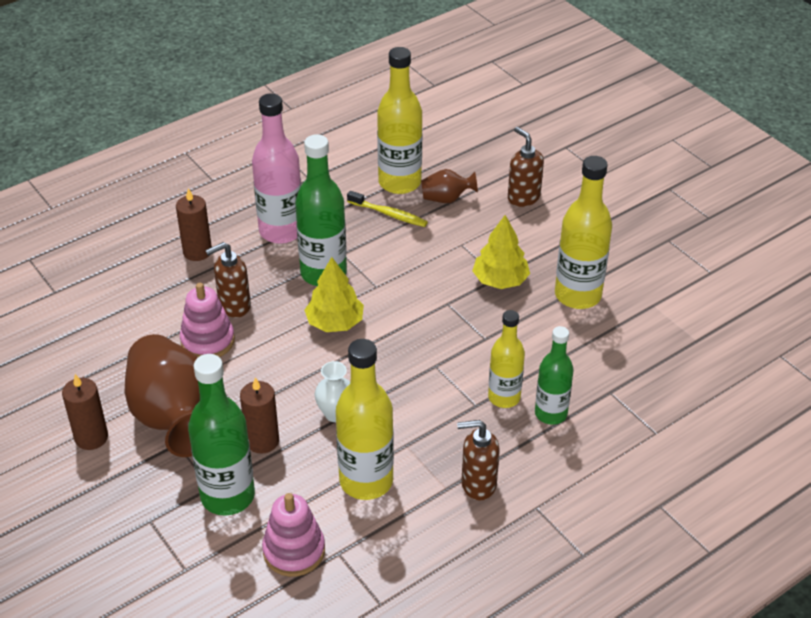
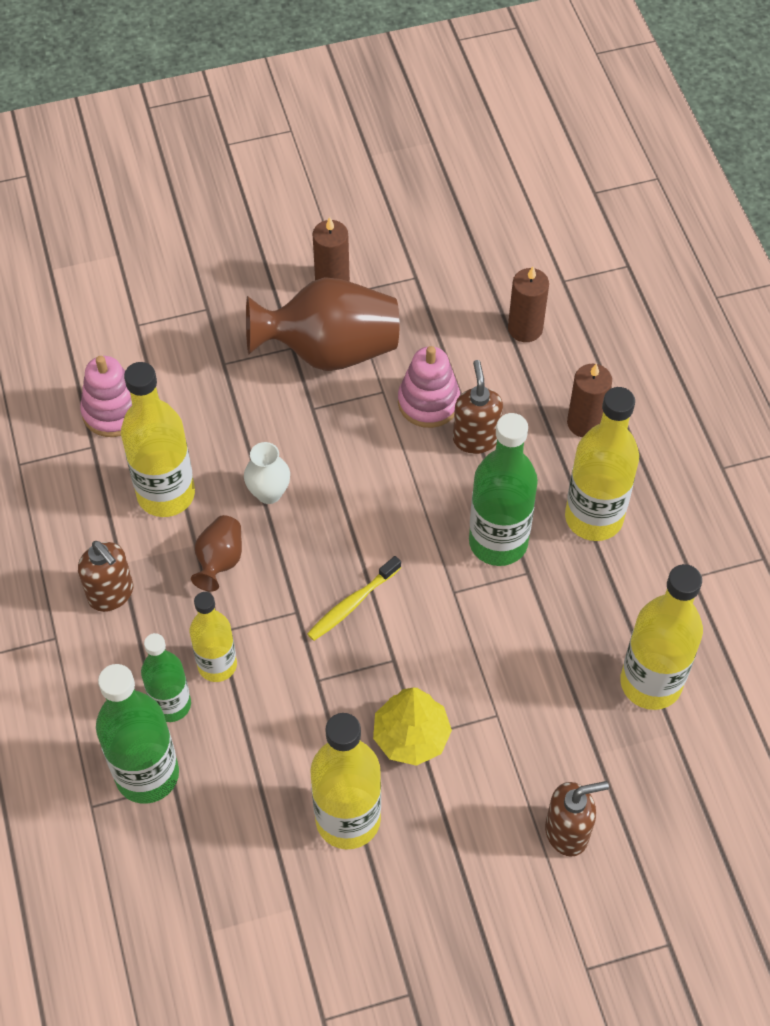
camera: 110 degrees right, 15 degrees up
green bottle [188,354,255,516] -> green bottle moved to [96,664,179,804]
brown candle [240,377,279,454] -> brown candle moved to [508,266,549,342]
pink bottle [252,94,301,244] -> yellow bottle [565,387,639,541]
yellow tree [304,257,364,332] -> none
yellow toothbrush [347,191,428,227] -> yellow toothbrush moved to [307,556,401,641]
brown vase [421,169,478,203] -> brown vase moved to [191,515,242,592]
brown soap dispenser [457,420,500,501] -> brown soap dispenser turned 120 degrees clockwise [78,541,133,612]

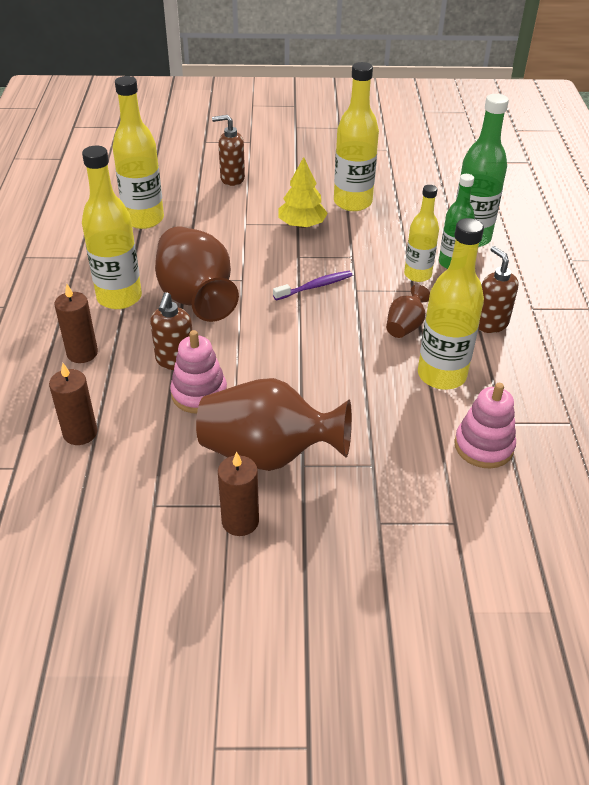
camera: 165 degrees left, 15 degrees down
white vase [244,442,290,504] -> none
yellow toothbrush [307,556,401,641] -> purple toothbrush [273,271,352,300]
green bottle [469,413,538,566] -> brown vase [155,227,239,322]

